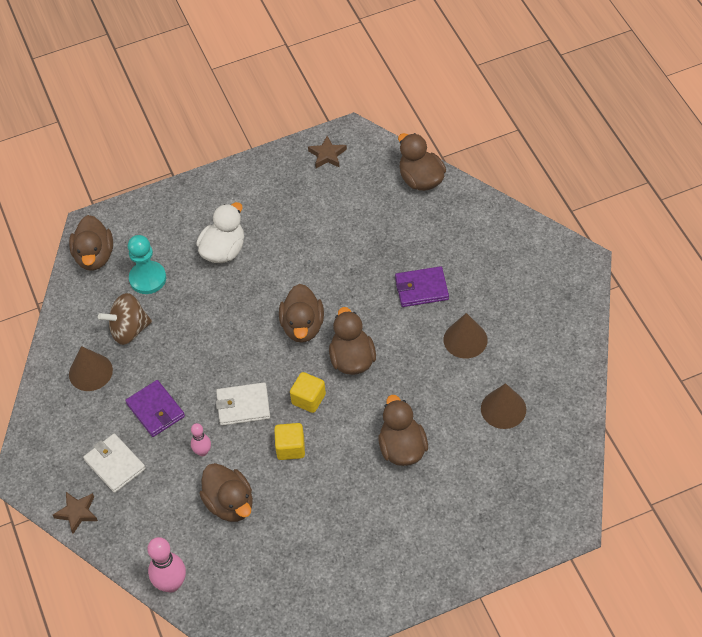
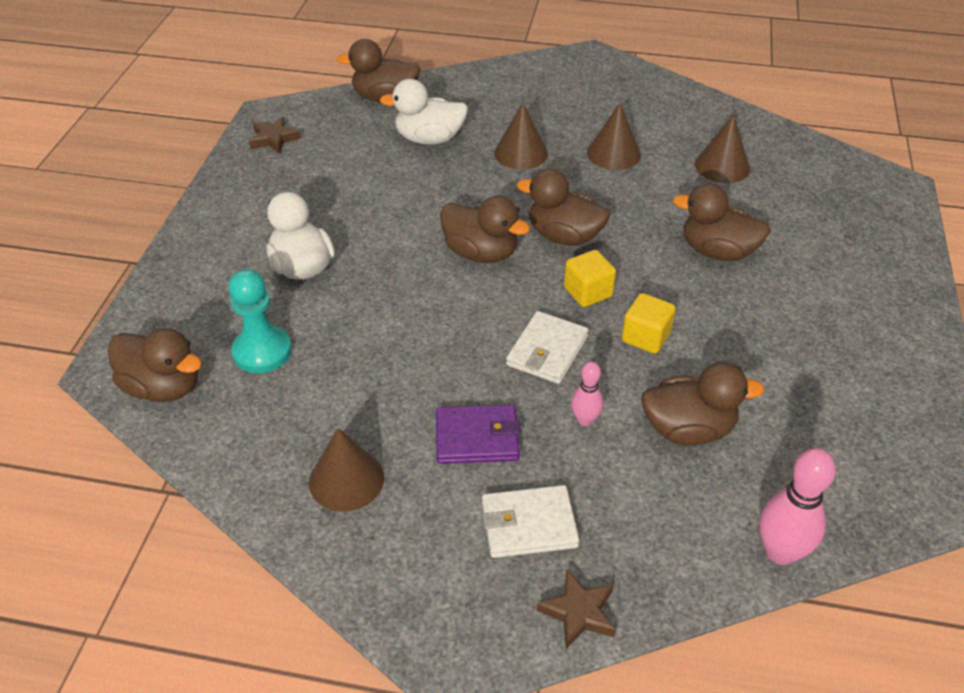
camera: 60 degrees left, 10 degrees down
brown spinning top [98,293,152,345] -> none
purple wallet [395,266,449,307] -> brown cone [494,102,548,170]
none -> white duck [380,79,468,145]

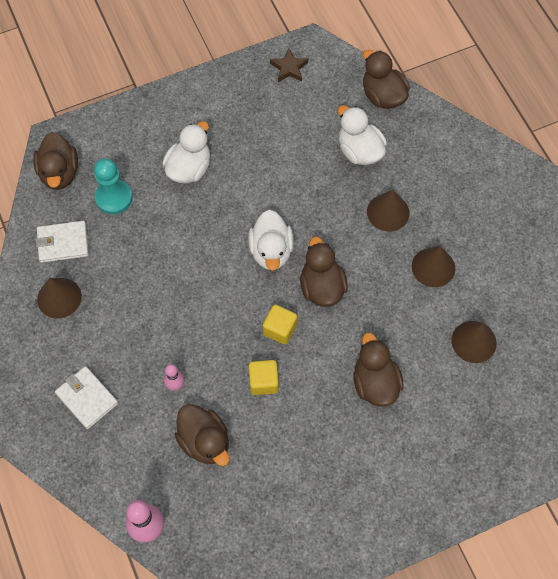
camera: 55 degrees right, 20 degrees up
purple wallet [436,405,521,464] -> none
brown duck [440,196,530,263] -> white duck [248,210,294,271]
white wallet [506,311,589,384] -> white wallet moved to [36,221,89,263]
brown star [537,569,615,649] -> none

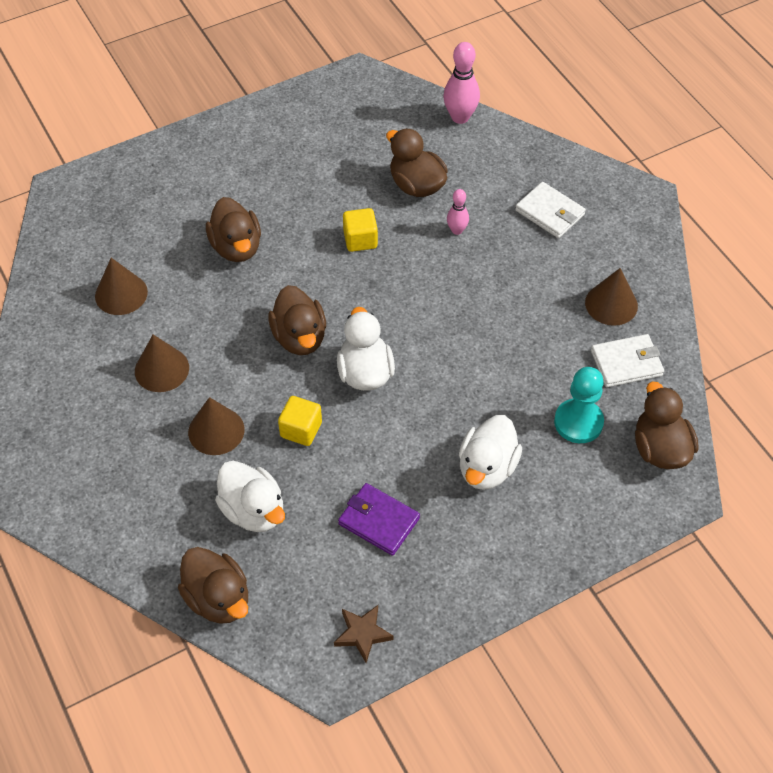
camera: 175 degrees right, 10 degrees down
yellow cube [263,305,297,344] -> yellow cube moved to [278,396,322,446]
none -> purple wallet [338,483,420,556]

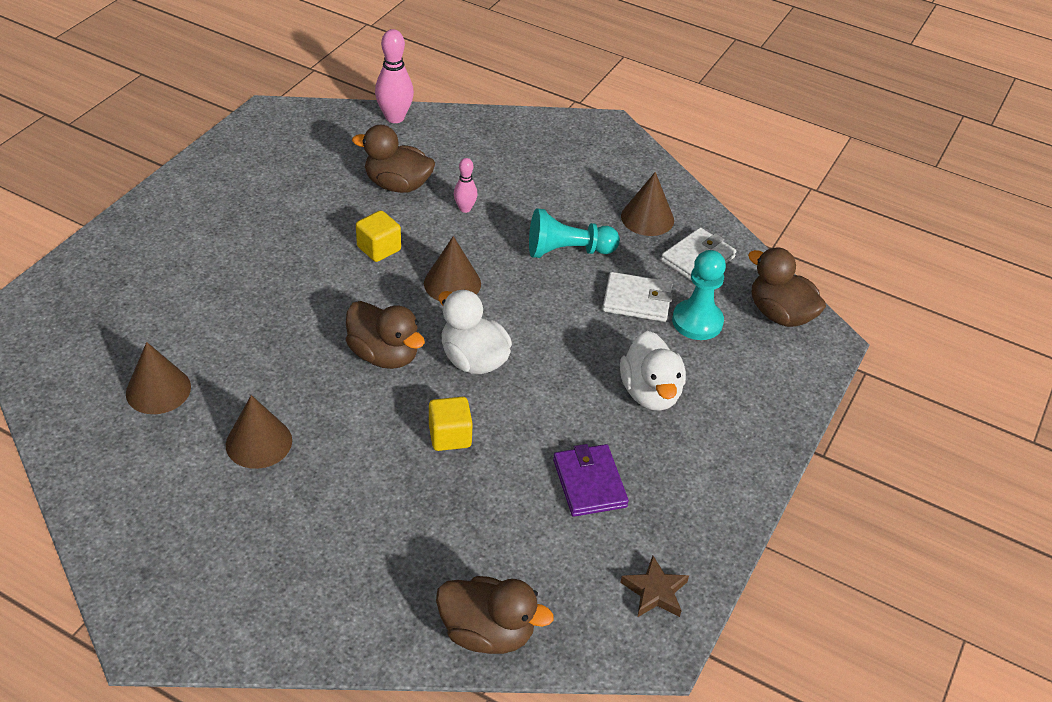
camera: 35 degrees left, 10 degrees down
brown cone [188,397,245,455] -> brown cone moved to [424,236,481,301]
brown duck [206,197,261,262] -> none
white duck [215,461,285,532] -> none
purple wallet [338,483,420,556] -> purple wallet turned 75 degrees clockwise [553,444,629,517]
white wallet [515,182,586,238] -> white wallet moved to [602,272,673,322]
none -> turquoise pawn [529,208,620,258]

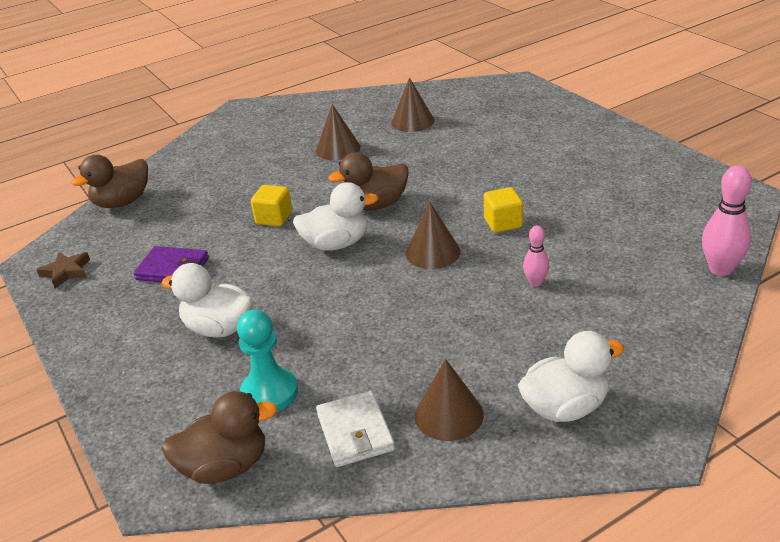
camera: 125 degrees right, 10 degrees down
brown duck [352,125,435,193] -> none
turquoise pawn [529,208,620,258] -> none
white wallet [602,272,673,322] -> none
none -> white duck [518,331,624,422]

